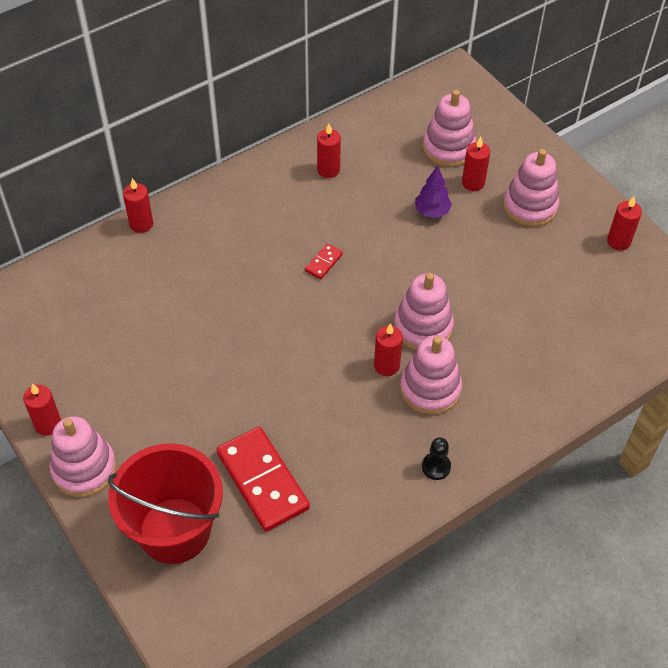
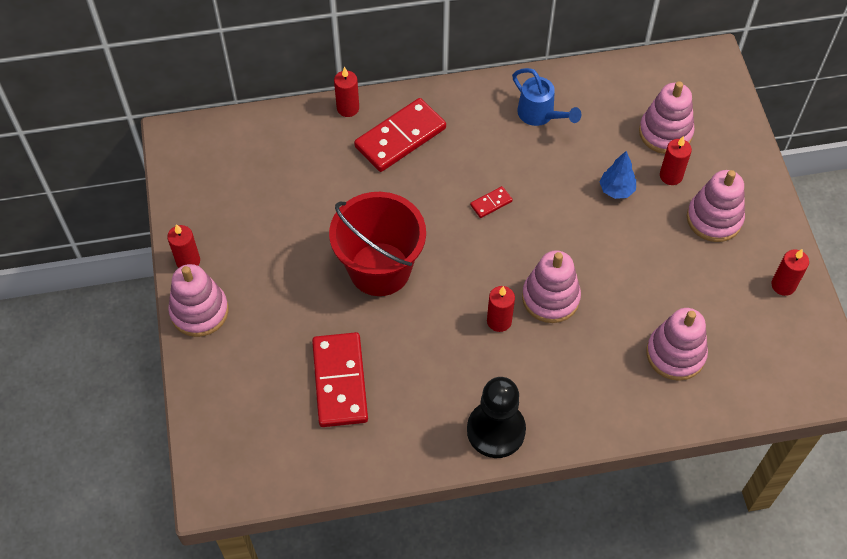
camera: 25 degrees right, 5 degrees up
red bucket [108,443,223,564] -> red bucket moved to [329,192,426,296]
red candle [317,124,341,178] -> blue watering can [512,68,581,126]
pink stacking toy [400,336,462,415] -> pink stacking toy moved to [646,308,708,381]
purple tree [415,166,452,218] -> blue tree [600,151,636,199]
black pawn [422,437,451,480] -> black pawn [467,377,526,458], size x2.11
none -> red domino [354,98,446,172]

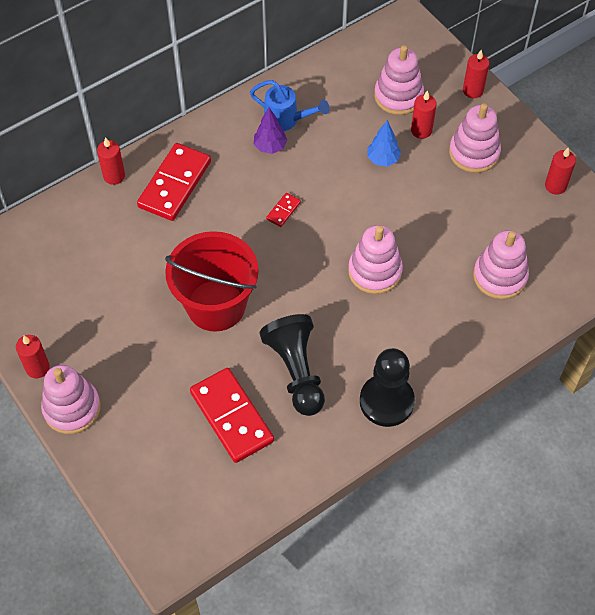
camera: 25 degrees left, 0 degrees up
red candle [487,286,515,332] -> red candle moved to [463,50,490,98]
none -> purple tree [254,108,287,154]
none -> black pawn [260,314,325,416]

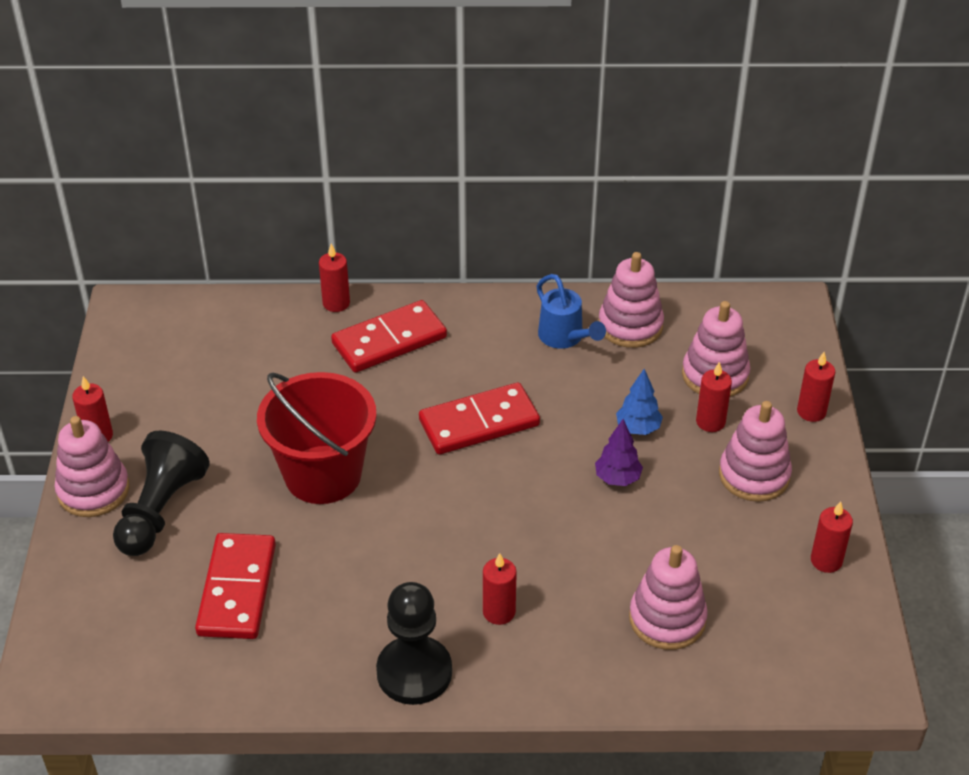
camera: 35 degrees right, 15 degrees down
purple tree [254,108,287,154] -> purple tree moved to [595,419,643,486]
black pawn [260,314,325,416] -> black pawn moved to [113,431,210,556]
red domino [266,193,301,227] -> red domino [419,383,540,455], size x2.29
pink stacking toy [348,225,403,294] -> pink stacking toy moved to [598,252,664,348]
none -> red candle [483,553,517,625]

